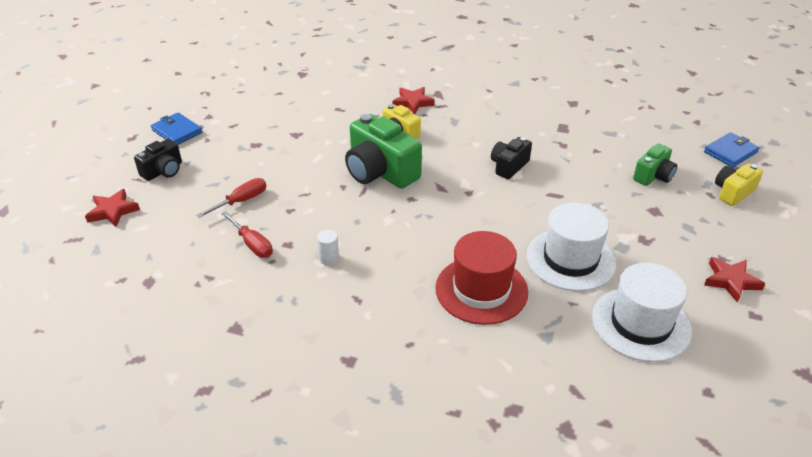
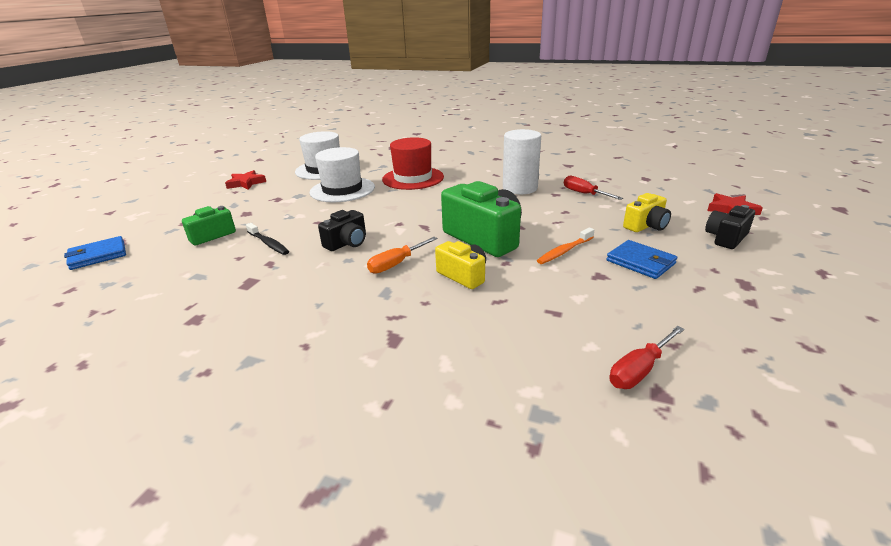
camera: 175 degrees left, 10 degrees down
blue wallet [151,113,202,145] -> blue wallet moved to [606,240,677,279]
red screwdriver [196,178,266,218] -> red screwdriver moved to [609,326,684,389]
white cylinder [317,230,339,266] -> white cylinder [503,129,541,194], size x2.34
red star [392,87,435,114] -> none
yellow camera [715,163,763,206] -> yellow camera moved to [623,193,671,232]
none -> black toothbrush [246,223,289,255]
none -> orange screwdriver [367,237,438,274]
none -> orange toothbrush [537,228,594,264]

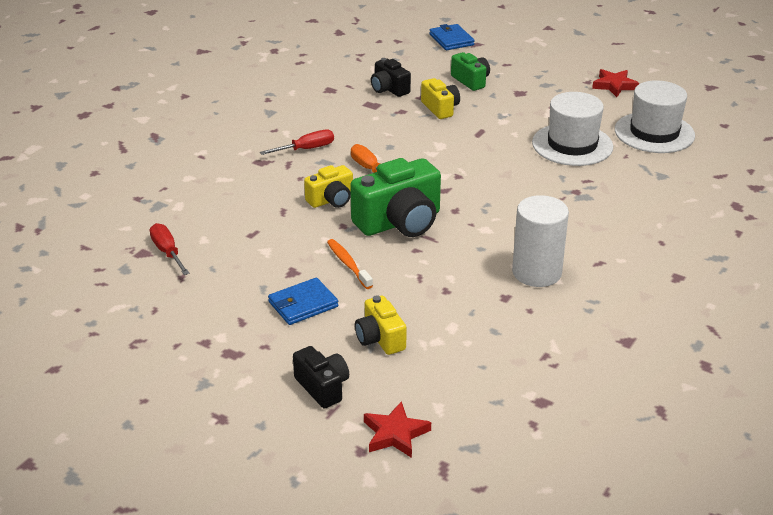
camera: 100 degrees right, 5 degrees up
black toothbrush [246,223,289,255] -> yellow camera [421,78,460,119]
black camera [318,210,366,251] -> black camera moved to [371,58,411,97]
red hat [382,137,444,190] -> none
red screwdriver [564,176,623,200] -> red screwdriver moved to [260,129,334,155]

